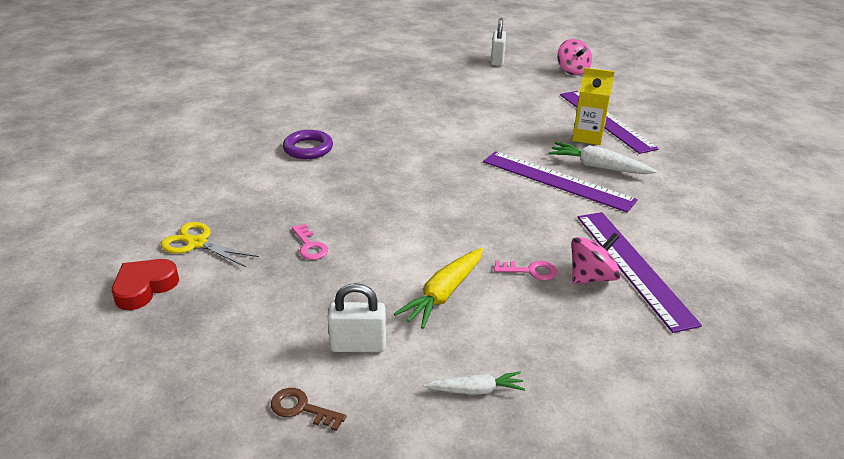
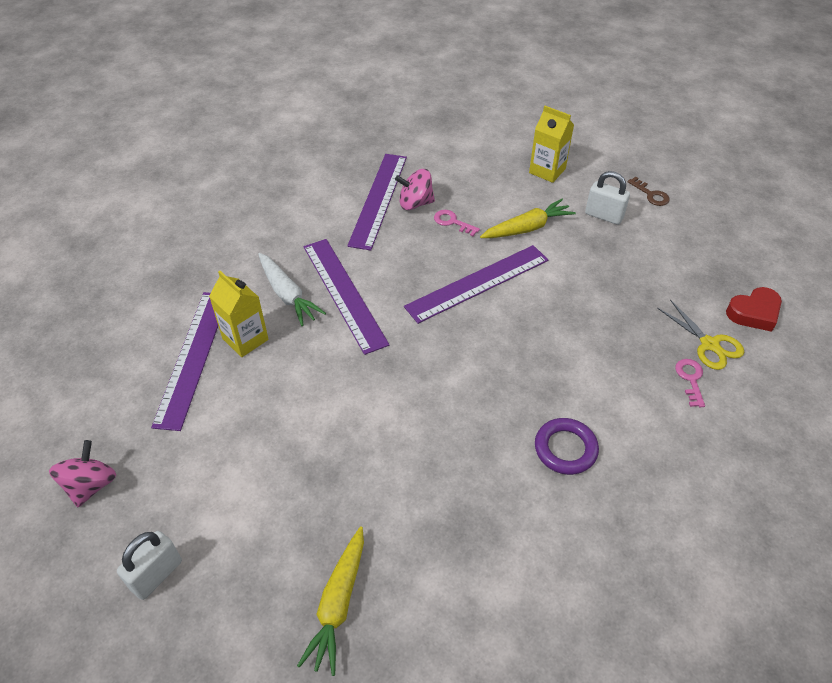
camera: 150 degrees left, 15 degrees up
pink key [292,224,328,260] -> pink key moved to [675,359,705,407]
white carrot [424,371,525,395] -> yellow carton [529,106,574,183]
none -> yellow carrot [297,527,364,676]
none -> purple ruler [404,245,548,324]

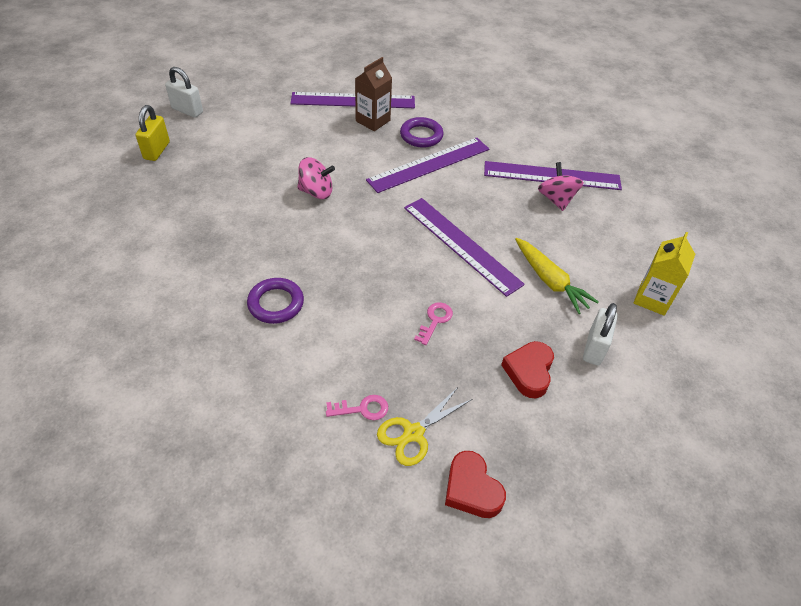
camera: 80 degrees right, 0 degrees up
pink spinning top [49,440,116,507] -> pink spinning top moved to [297,157,335,199]
yellow carton [209,271,269,357] -> brown carton [355,57,392,131]
white carrot [258,253,326,326] -> purple ring [400,117,443,147]
yellow carrot [297,527,364,676] -> none
pink key [434,210,480,236] -> pink key moved to [414,302,453,345]
brown key [628,177,670,206] -> none
none -> yellow padlock [136,105,170,161]
none -> red heart [501,341,554,398]

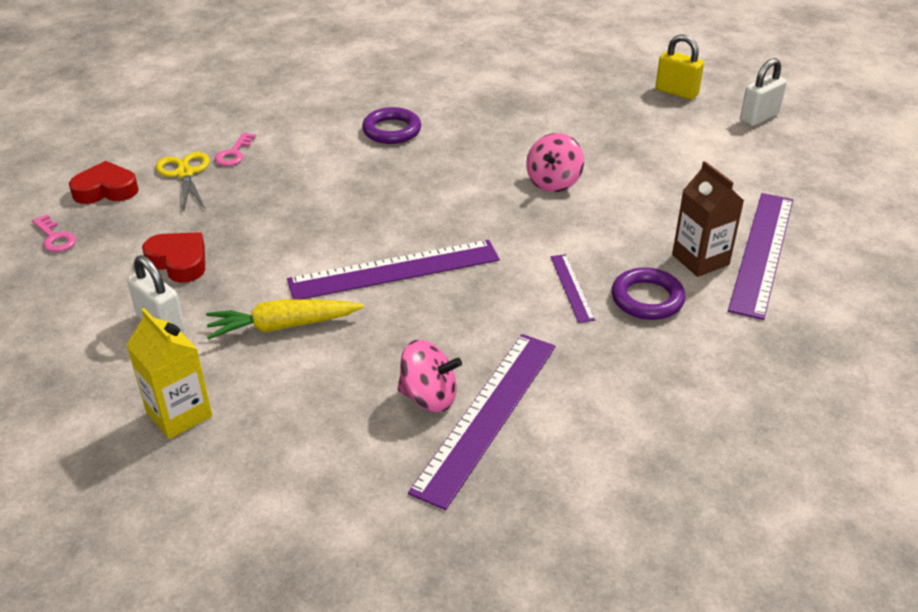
camera: 115 degrees right, 10 degrees down
purple ruler [366,138,489,193] -> purple ruler [550,254,595,323], size x0.49
pink key [414,302,453,345] -> pink key moved to [32,214,76,252]

